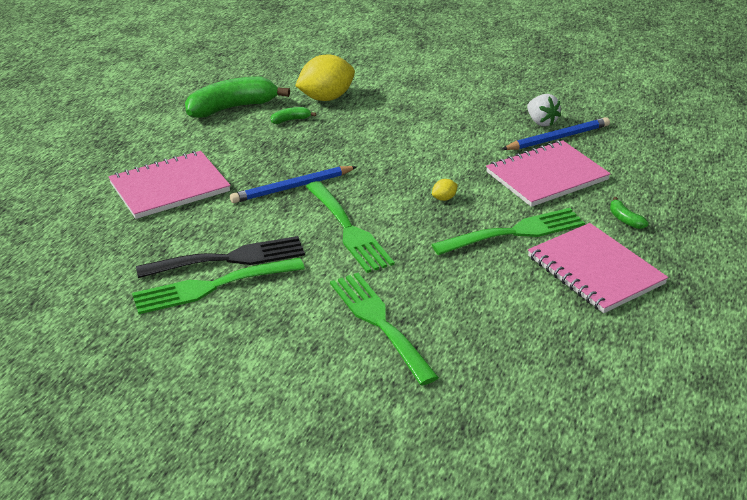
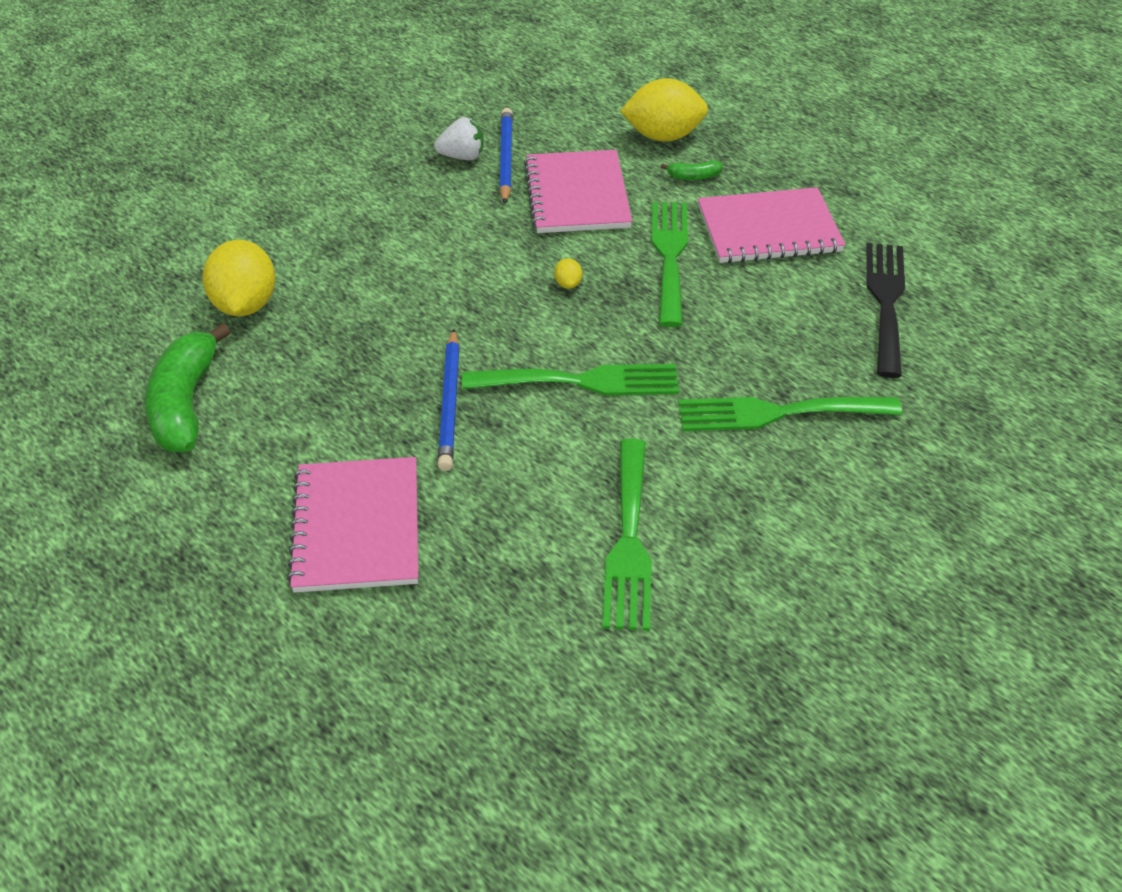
camera: 65 degrees left, 10 degrees up
black fork [136,236,305,278] -> black fork moved to [866,243,905,378]
green banana [271,107,316,124] -> none
none -> yellow lemon [620,78,708,142]

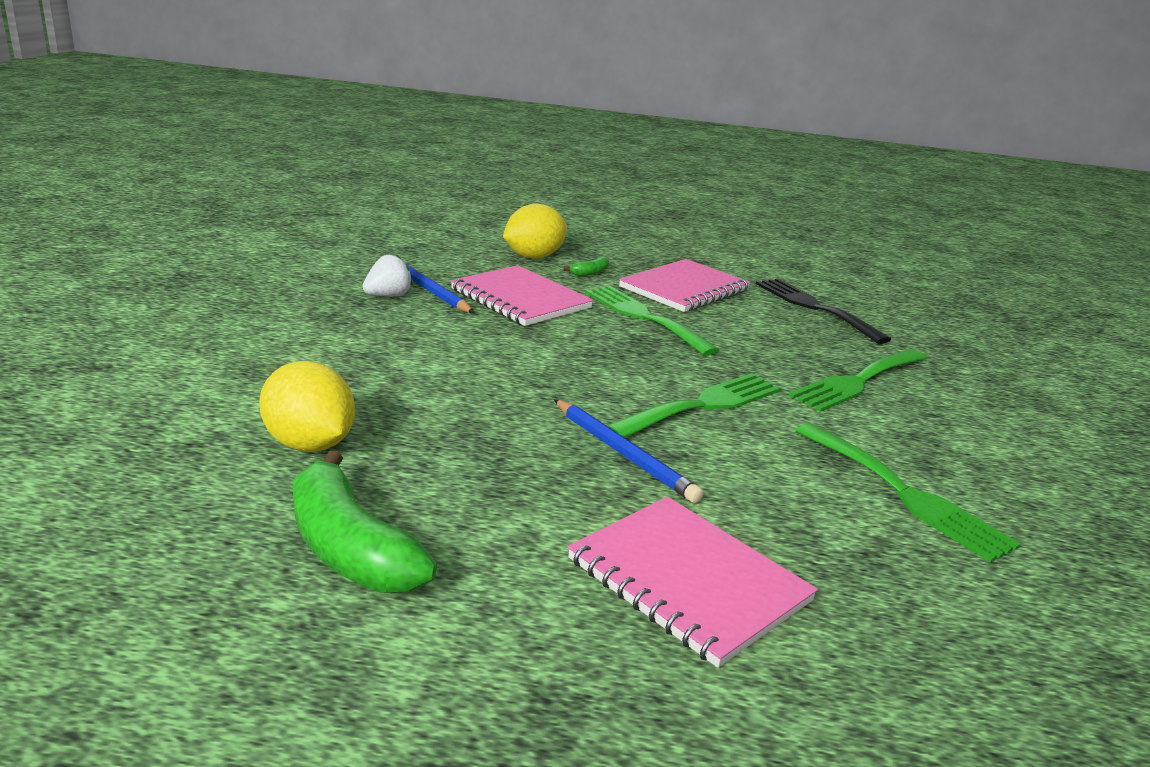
camera: 40 degrees left, 20 degrees down
yellow lemon [554,258,582,289] -> none

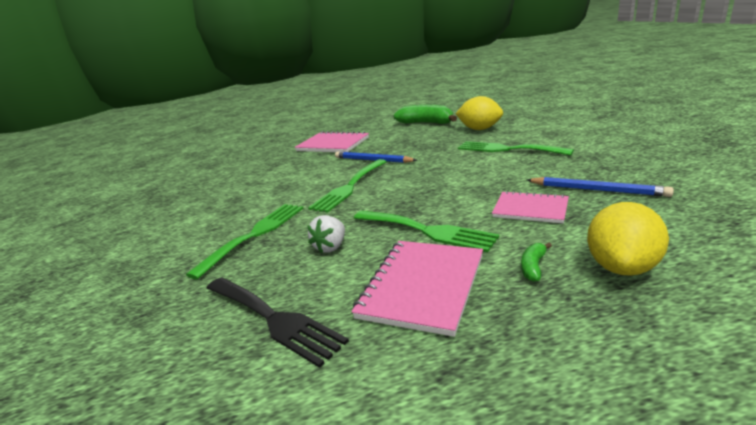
camera: 165 degrees right, 0 degrees up
white strawberry [363,254,412,296] -> white strawberry moved to [307,215,345,253]
pink notebook [451,265,593,326] -> pink notebook [492,191,569,223], size x0.66
green fork [795,423,1021,563] -> green fork moved to [458,141,574,156]

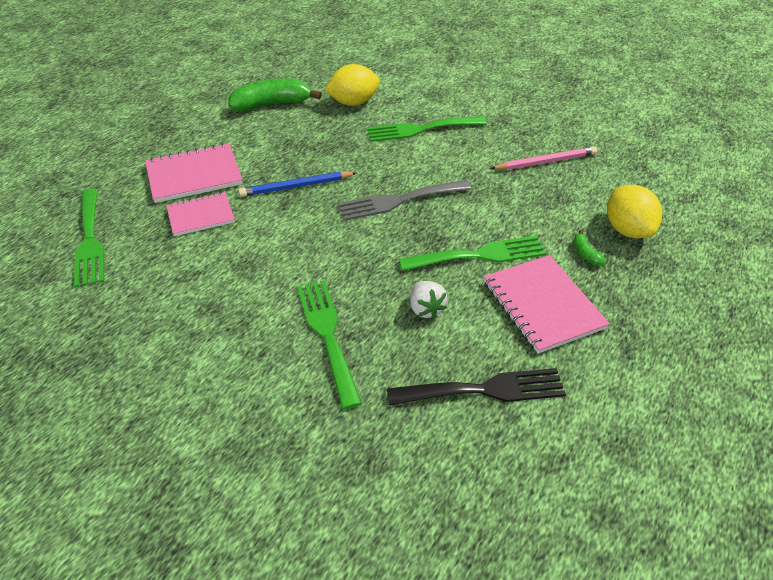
camera: 50 degrees left, 20 degrees up
green fork [308,159,387,213] -> green fork moved to [74,188,104,288]
pink notebook [492,191,569,223] -> pink notebook moved to [166,192,235,236]
blue pencil [527,177,674,197] -> pink pencil [490,146,597,170]
none -> grey fork [338,180,471,221]

